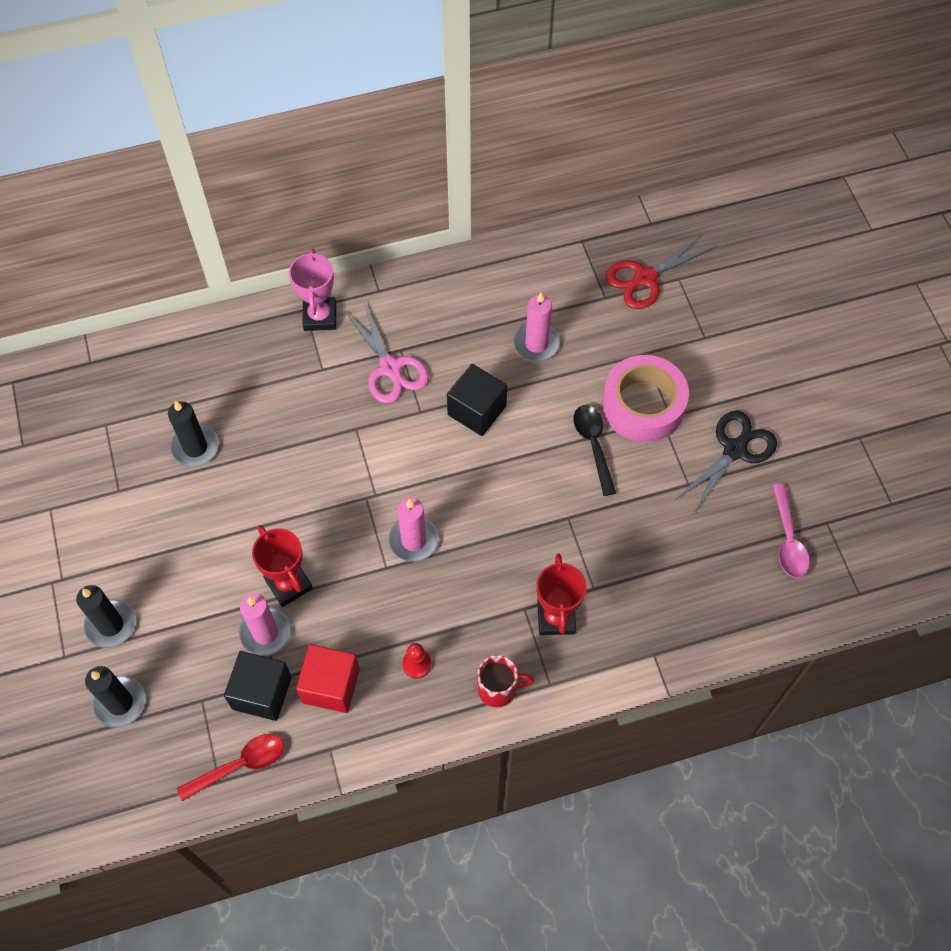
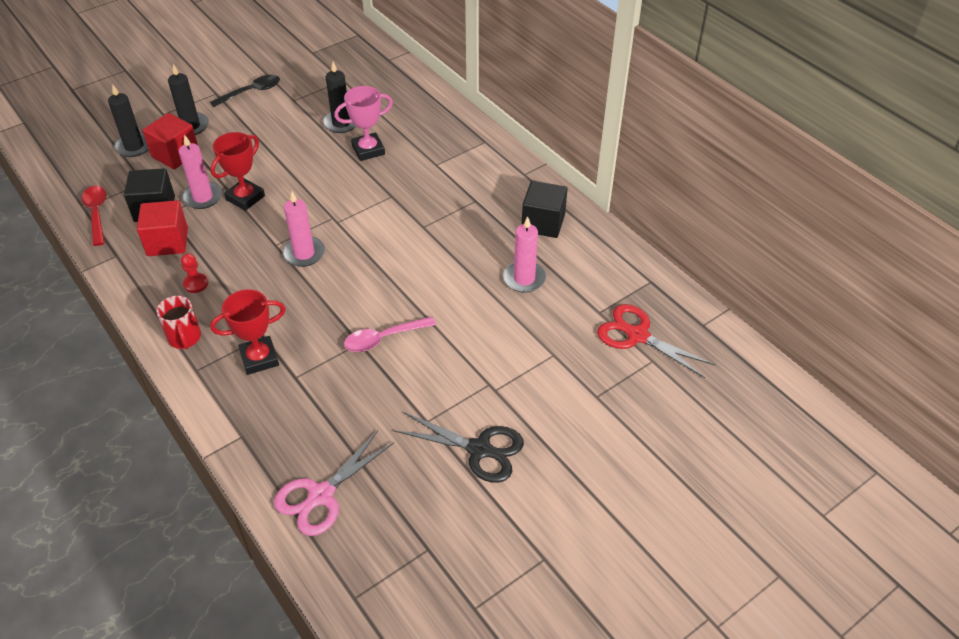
camera: 70 degrees right, 15 degrees down
red spoon [177,734,284,801] -> red spoon turned 150 degrees counterclockwise [82,186,107,246]
pink trophy [289,249,336,331] -> pink trophy moved to [334,86,393,161]
pink scissors [344,303,429,403] -> pink scissors moved to [274,431,394,536]
black cube [447,364,507,436] -> black cube moved to [522,181,567,238]
black spoon [573,405,616,496] -> black spoon moved to [210,75,280,107]
pink tape [602,355,689,442] -> none
pink spoon [772,484,810,578] -> pink spoon moved to [344,316,436,352]
none -> red cube [142,113,198,169]

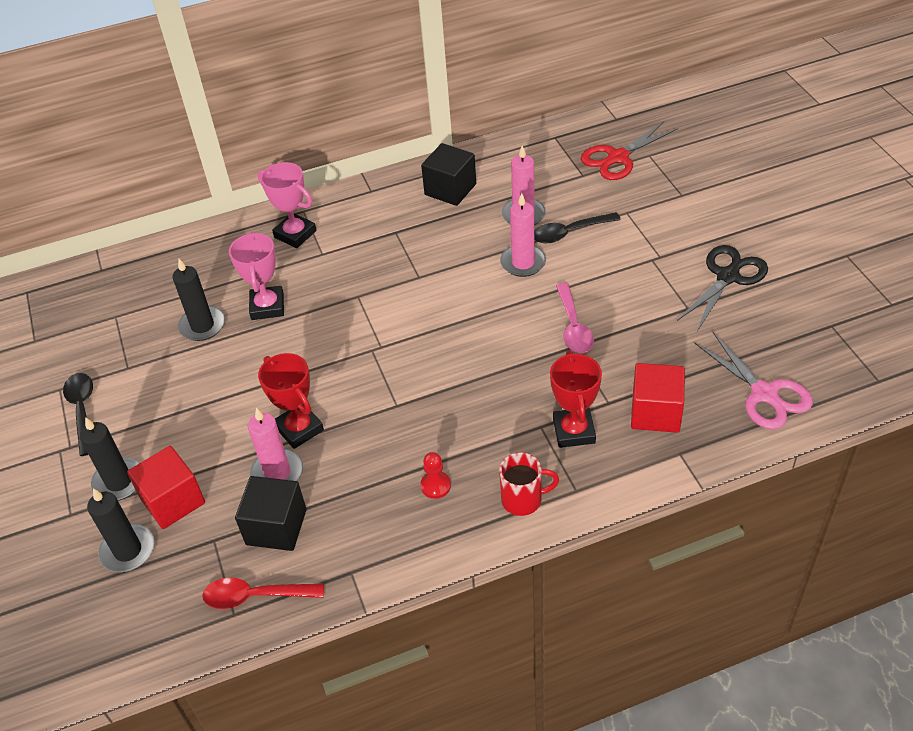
camera: 70 degrees left, 0 degrees up
red cube [137,200,188,256] -> red cube moved to [631,363,685,433]
pink candle [282,192,325,267] -> pink candle moved to [500,193,546,277]
none -> pink trophy [258,162,317,248]
none -> black spoon [534,212,621,243]

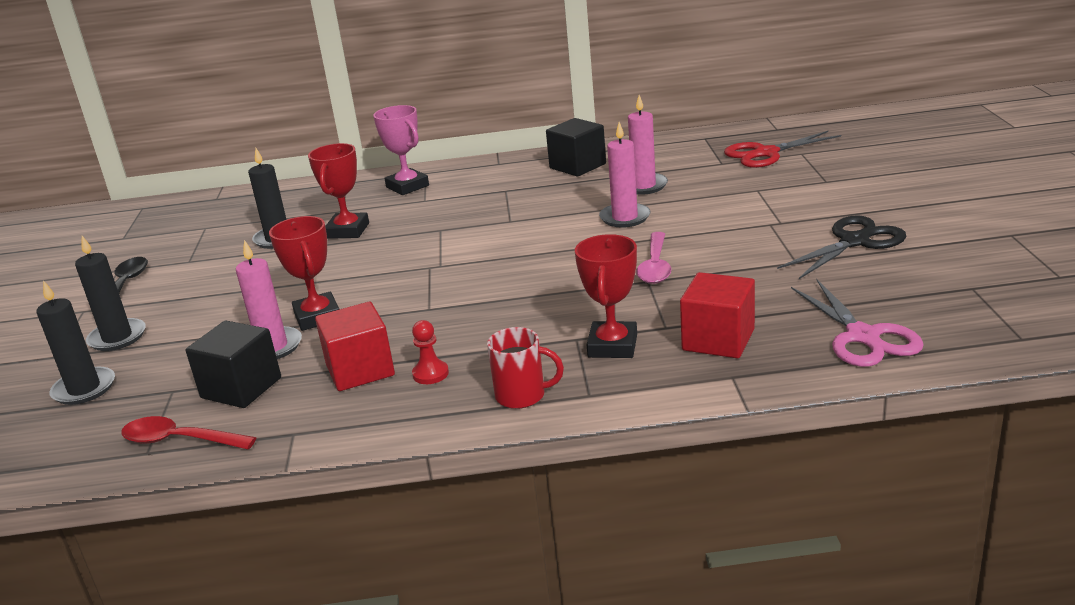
camera: 15 degrees right, 20 degrees down
red cube [127,446,205,529] -> red cube moved to [315,302,395,391]
pink trophy [229,232,284,320] -> red trophy [308,143,369,239]
black spoon [534,212,621,243] -> none

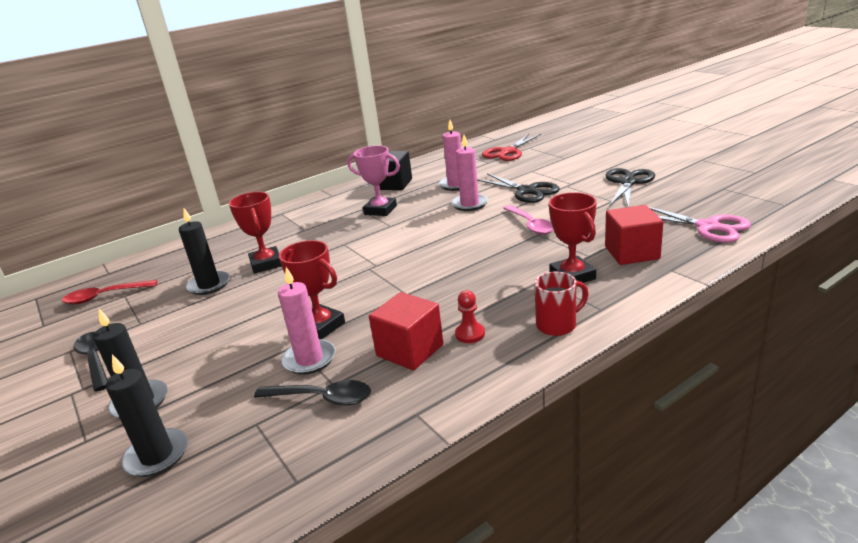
camera: 30 degrees left, 0 degrees up
red spoon [121,416,256,450] -> red spoon moved to [62,280,157,304]
black cube [186,321,281,408] -> black spoon [254,380,371,406]
pink trophy [373,105,429,195] -> pink trophy moved to [347,146,400,216]
none -> black scissors [477,173,560,203]

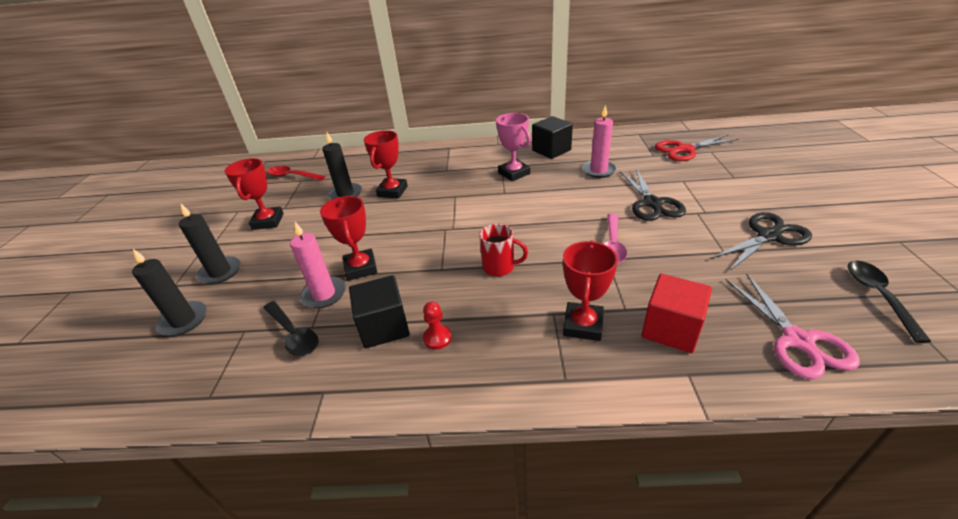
camera: 35 degrees right, 10 degrees up
black spoon [73,332,107,392] -> black spoon moved to [848,261,932,343]
red cube [369,292,443,370] -> black cube [349,275,410,349]
pink candle [451,135,488,211] -> none
red mug [534,272,589,336] -> red mug moved to [479,224,528,276]
none -> red trophy [225,158,284,230]

